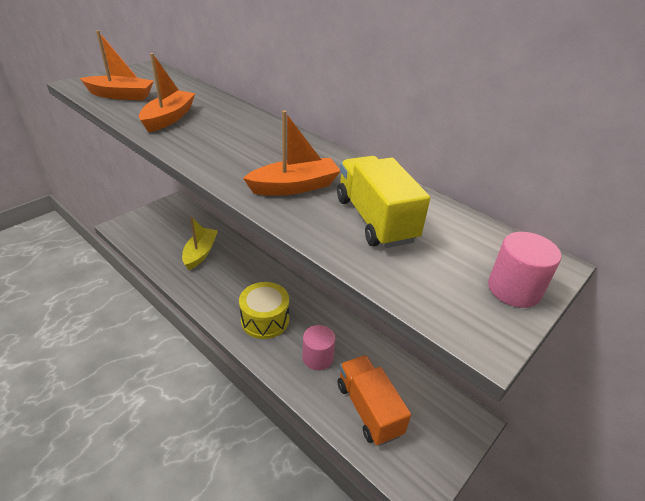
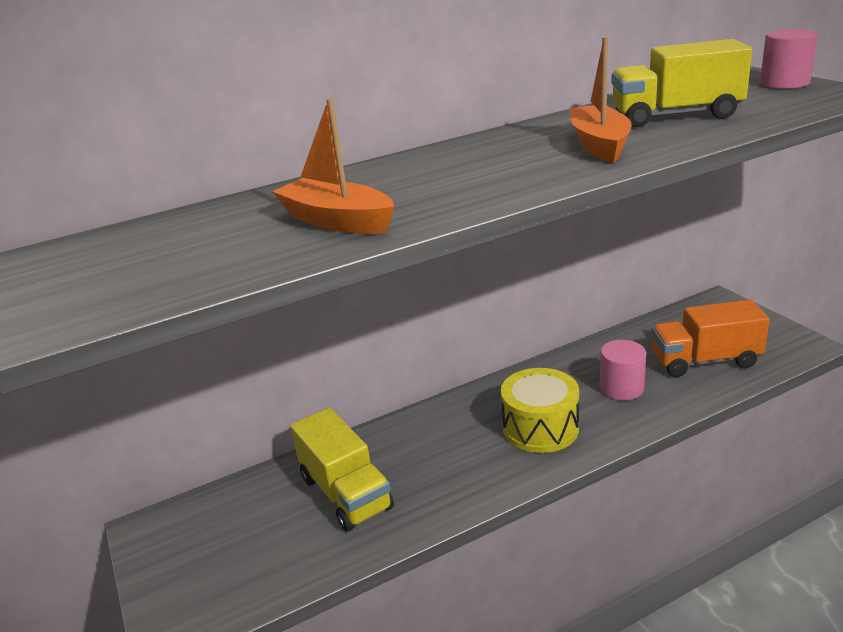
camera: 65 degrees left, 10 degrees down
orange boat [80,30,154,100] -> none
yellow boat [182,217,218,270] -> yellow truck [290,408,394,532]

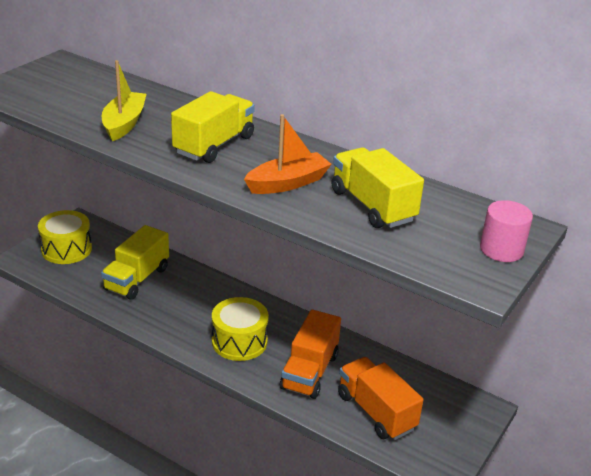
camera: 55 degrees right, 5 degrees up
orange boat [272,98,394,234] -> yellow boat [102,60,146,141]
pink cylinder [600,340,646,400] -> orange truck [280,309,341,399]
none -> yellow drum [38,210,92,264]
none -> yellow truck [171,91,255,163]

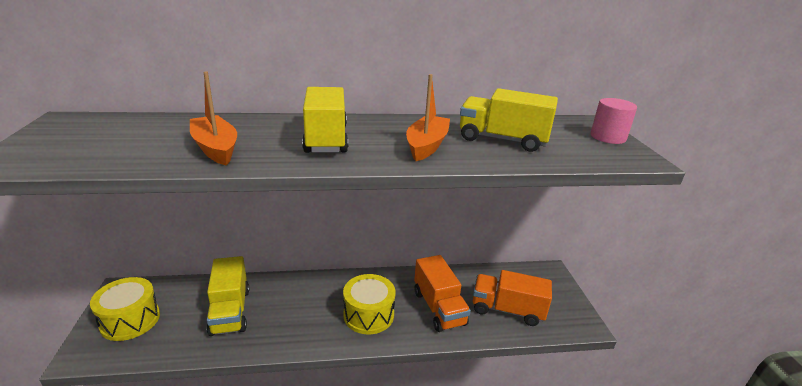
camera: 40 degrees left, 5 degrees down
yellow boat [102,60,146,141] -> orange boat [190,72,237,165]

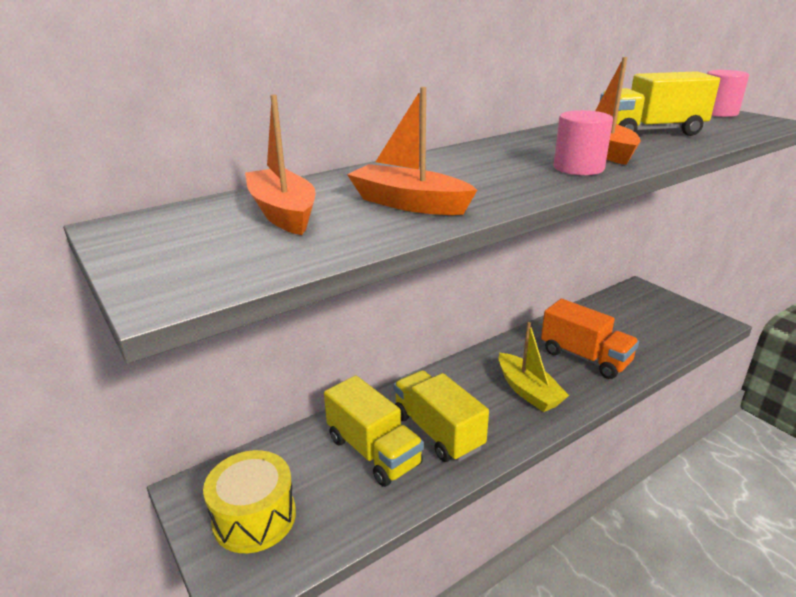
camera: 25 degrees left, 0 degrees up
yellow truck [302,87,348,153] -> yellow truck moved to [394,370,489,462]
yellow drum [343,274,396,334] -> yellow boat [499,322,569,412]
orange truck [473,270,552,326] -> none
none -> orange boat [245,95,315,235]
none -> pink cylinder [554,110,613,175]

